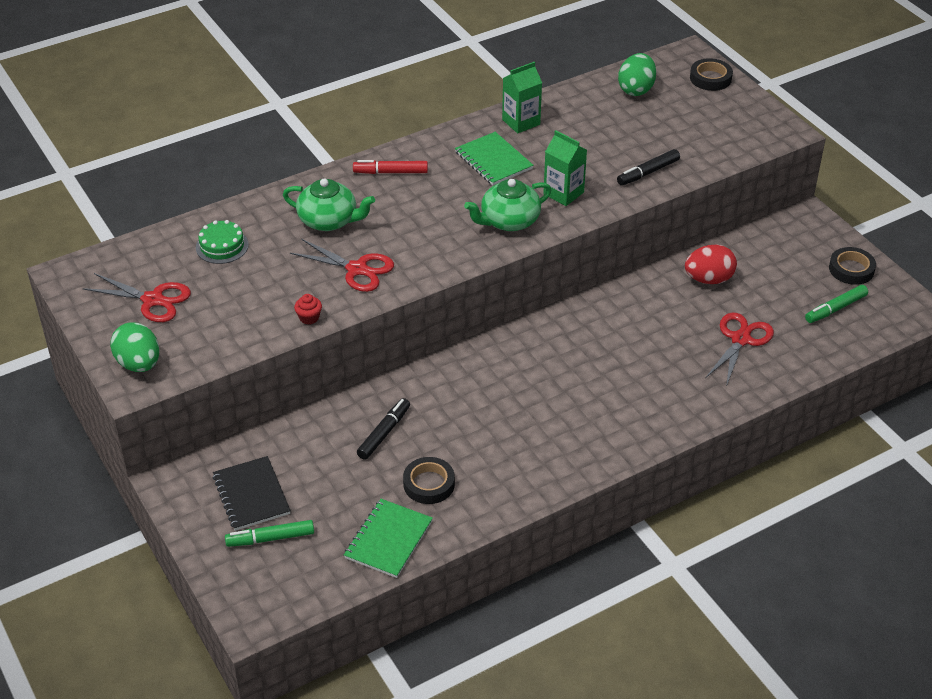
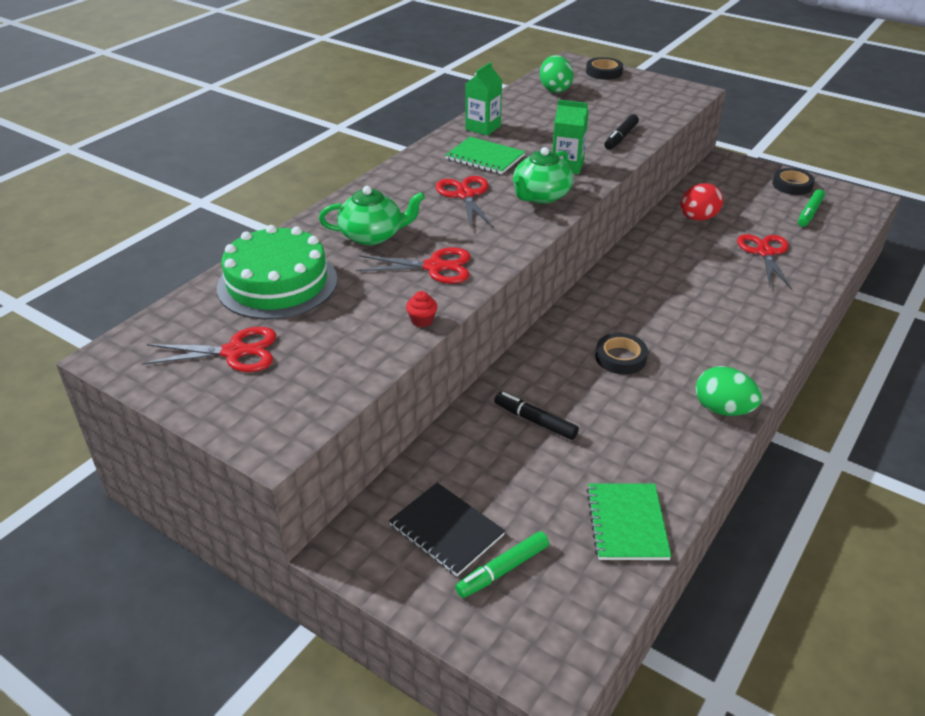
camera: 25 degrees left, 5 degrees down
green egg [110,322,159,372] -> green egg moved to [696,366,762,416]
green cake [196,220,249,264] -> green cake [217,225,338,319], size x2.00
red marker [353,160,428,174] -> none
black marker [357,398,410,460] -> black marker turned 60 degrees counterclockwise [494,392,579,440]
black tape [403,457,455,504] -> black tape moved to [595,333,648,375]
none -> red scissors [435,176,494,228]

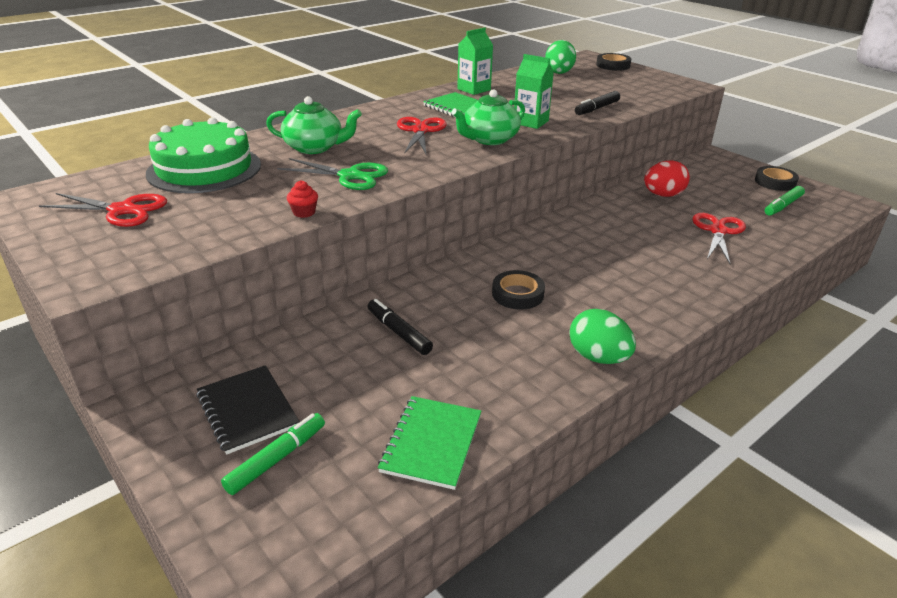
camera: 15 degrees right, 5 degrees down
red scissors [356,247,470,284] -> green scissors [277,158,388,190]
green marker [455,531,549,598] -> green marker turned 150 degrees clockwise [221,413,325,495]

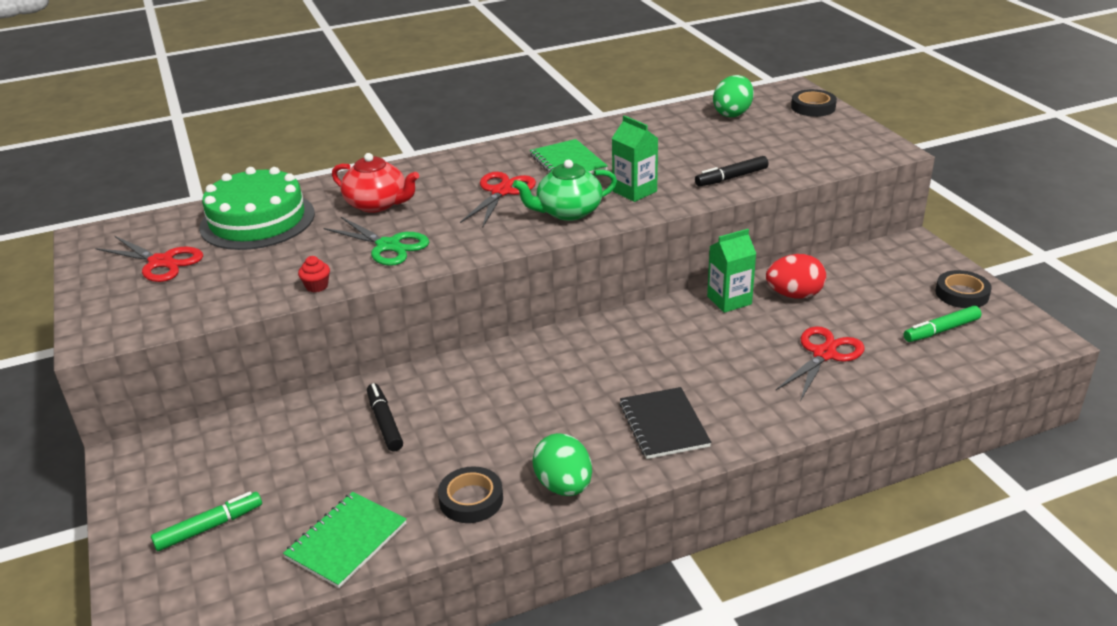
camera: 20 degrees right, 0 degrees up
black notebook [196,365,300,455] -> black notebook moved to [619,387,711,459]
green teapot [266,96,362,154] -> red teapot [332,153,419,213]
green carton [457,28,493,95] -> green carton moved to [707,229,756,313]
black tape [492,270,545,310] -> black tape moved to [438,466,503,523]

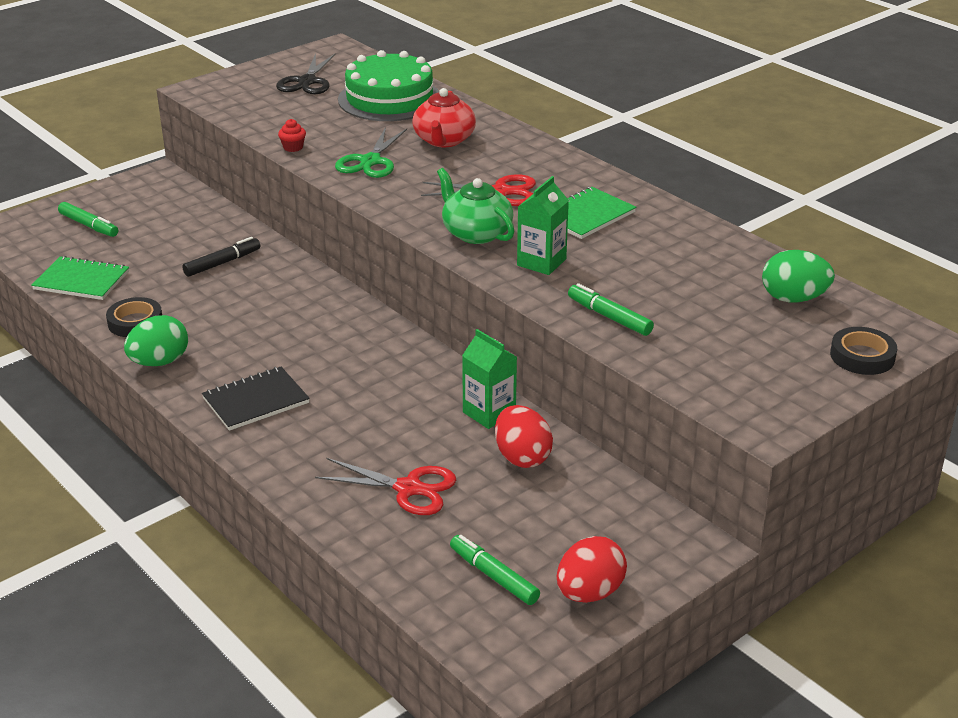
camera: 70 degrees right, 0 degrees up
red scissors [95,236,203,282] -> black scissors [276,53,335,94]
black marker [695,156,768,187] -> green marker [568,283,654,336]
black tape [935,270,992,308] -> red egg [557,536,627,603]

